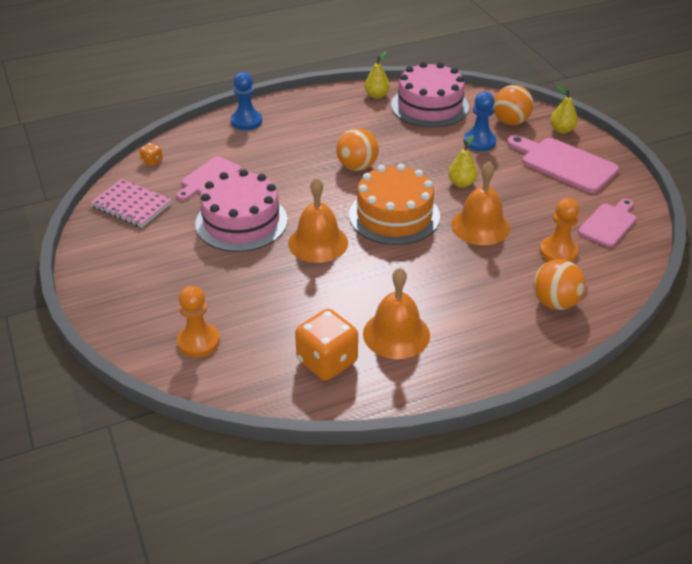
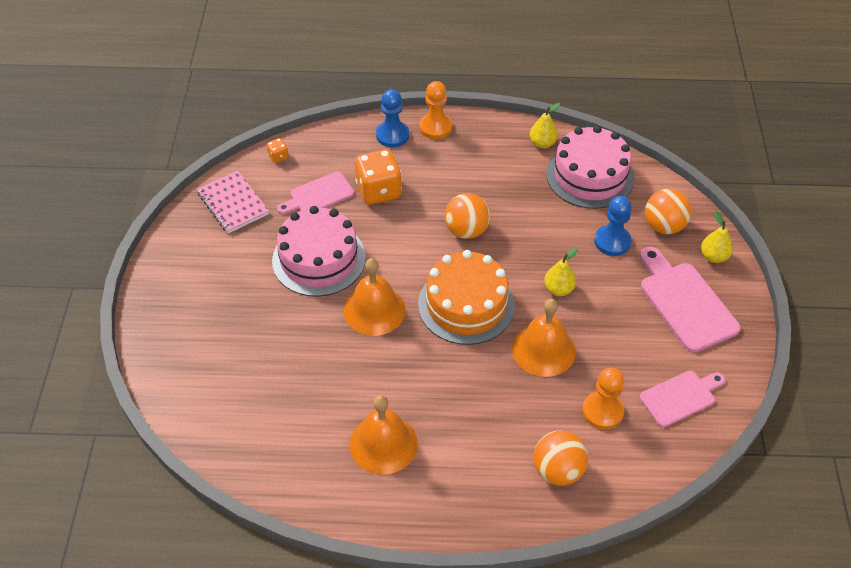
camera: 25 degrees right, 10 degrees up
orange pawn [177,286,220,357] -> orange pawn moved to [419,81,452,139]
orange dice [295,309,358,381] -> orange dice moved to [355,149,402,205]

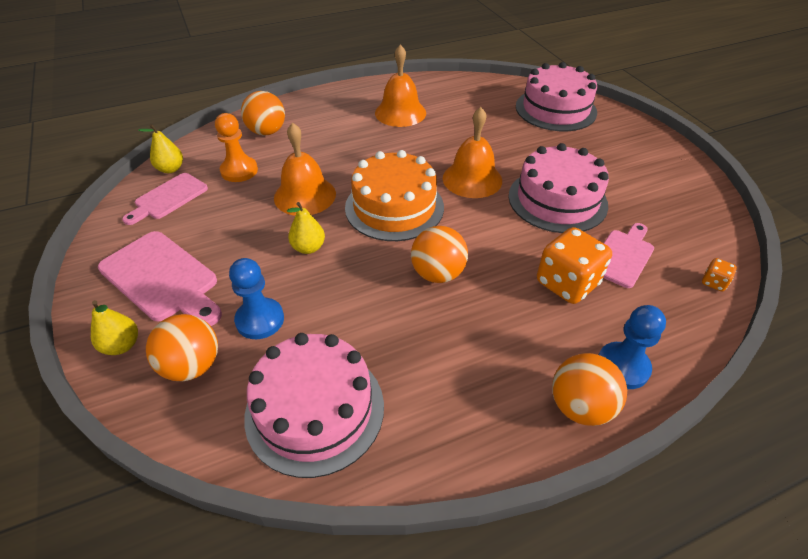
camera: 155 degrees right, 5 degrees down
pink notebook [197,171,269,233] -> none
orange pawn [419,81,452,139] -> orange ball [552,353,627,426]
yellow pear [530,103,560,148] -> yellow pear moved to [138,124,183,173]
none -> pink cake [516,62,597,131]

